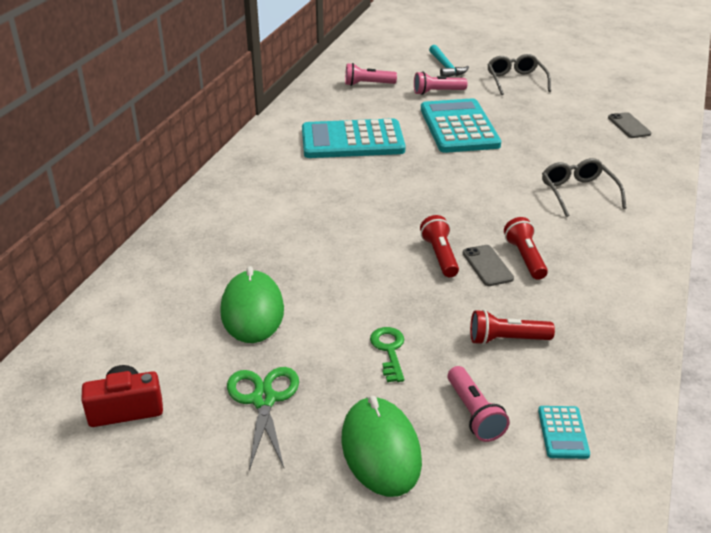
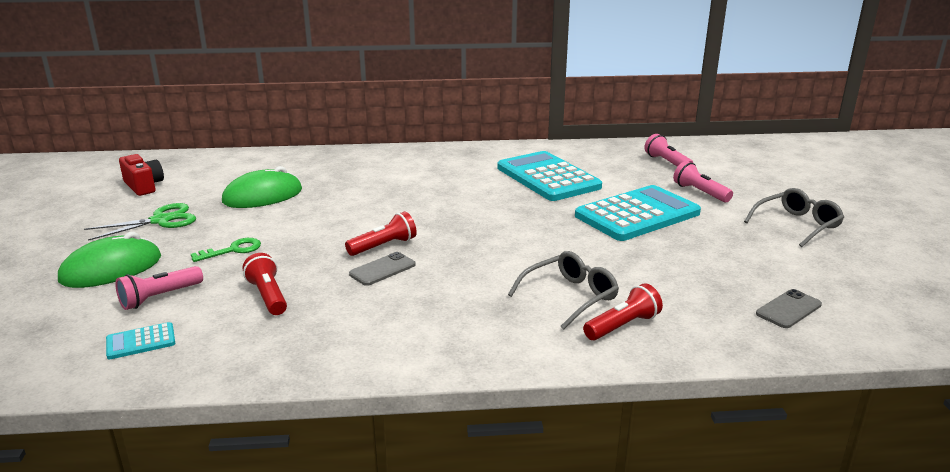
camera: 65 degrees right, 10 degrees down
turquoise hammer [429,45,469,77] -> none
red flashlight [504,217,548,280] -> red flashlight moved to [583,283,663,340]

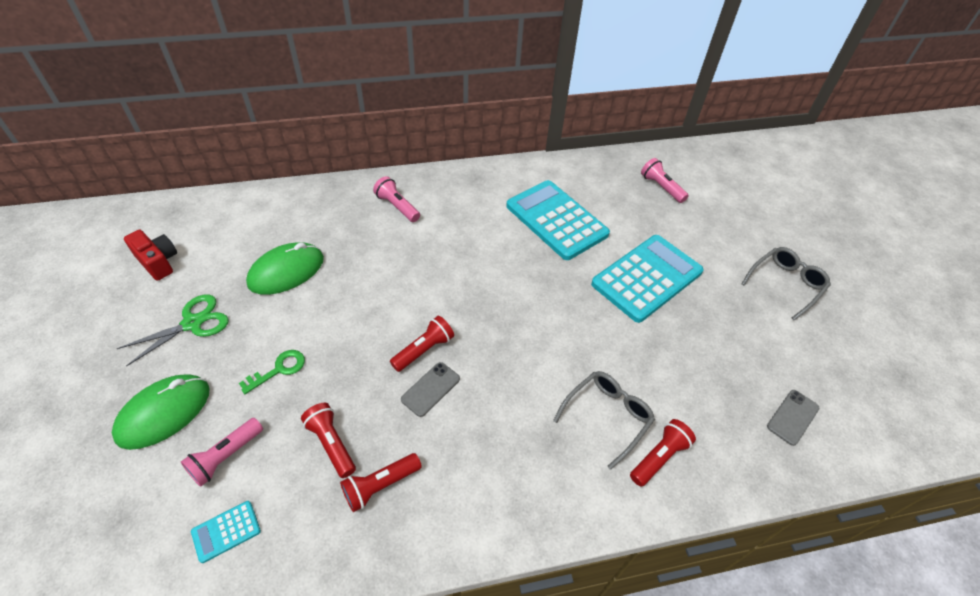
camera: 10 degrees left, 25 degrees up
pink flashlight [673,161,733,202] -> pink flashlight moved to [373,176,420,222]
none -> red flashlight [340,453,422,512]

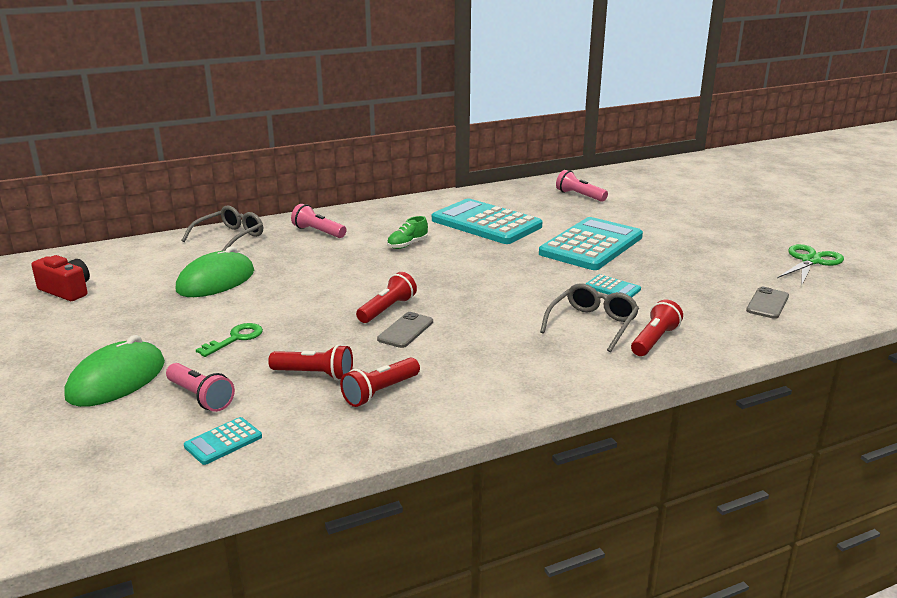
camera: 10 degrees left, 25 degrees down
green scissors [117,294,229,367] -> green scissors moved to [777,244,844,286]
pink flashlight [181,418,263,487] -> pink flashlight turned 75 degrees counterclockwise [166,363,235,412]
red flashlight [301,403,356,478] -> red flashlight turned 150 degrees clockwise [268,344,353,381]
grey glasses [741,247,831,321] -> grey glasses moved to [181,205,263,251]
none -> green shoe [387,216,428,249]
none -> turquoise calculator [586,274,641,297]

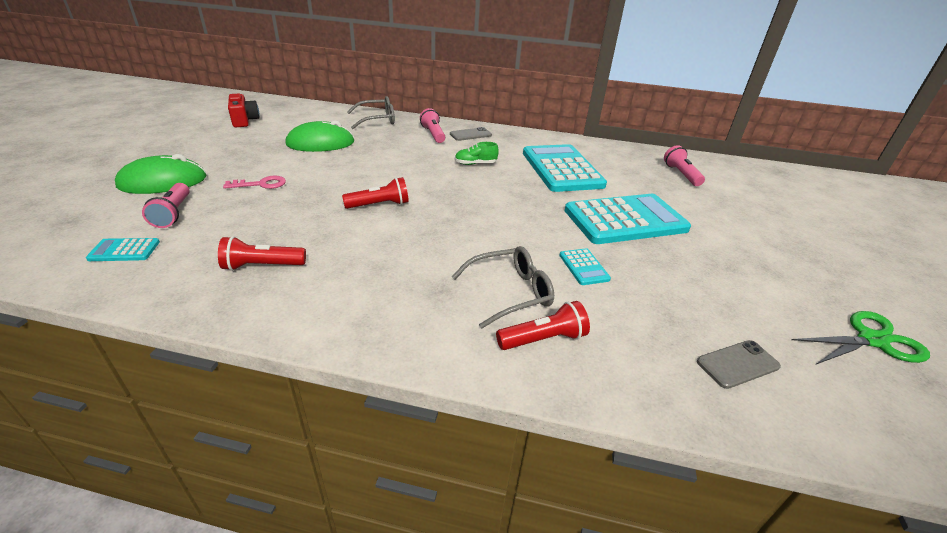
camera: 35 degrees right, 10 degrees up
green key [196,323,263,357] -> pink key [223,176,286,189]
red flashlight [268,344,353,381] -> none
grey phone [377,312,433,348] -> grey phone moved to [450,127,492,141]

